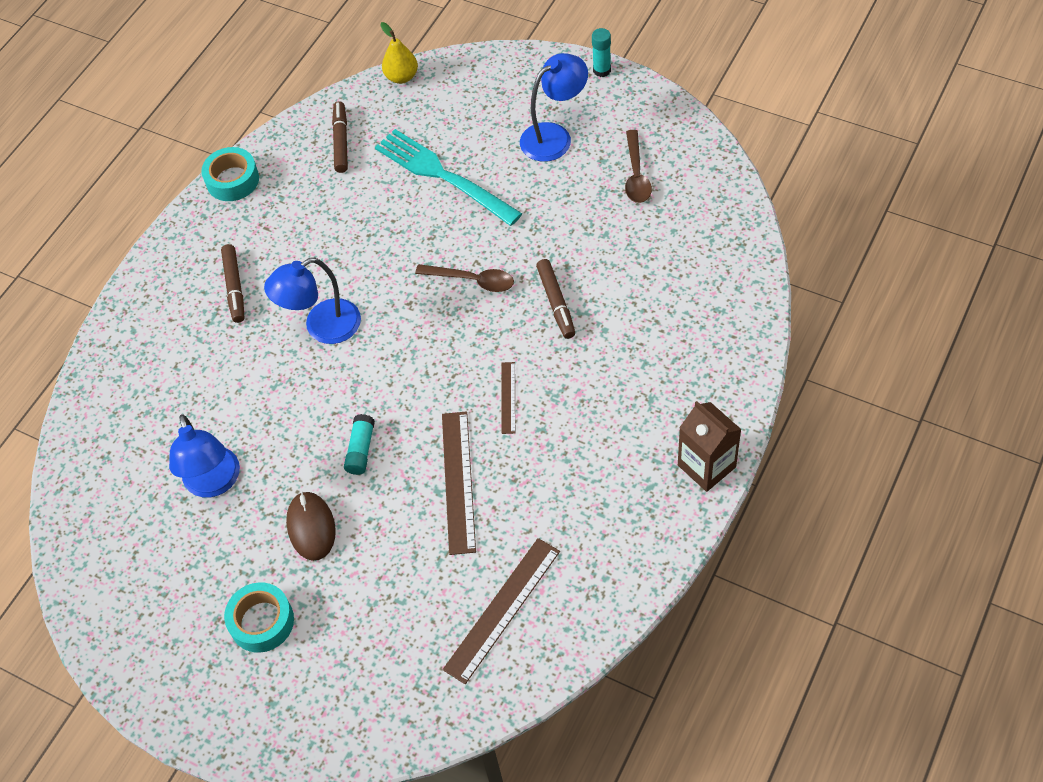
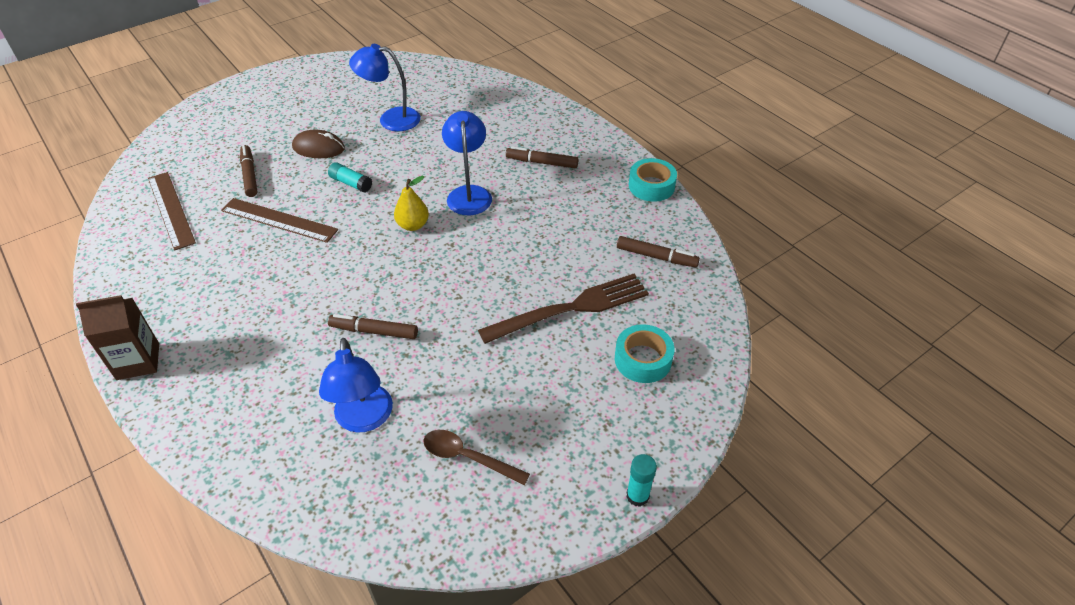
camera: 110 degrees right, 10 degrees down
turquoise tape [224,582,294,653] -> turquoise tape moved to [615,324,675,383]
turquoise fork [375,129,522,226] -> brown fork [478,274,649,344]
yellow pear [380,22,418,84] -> yellow pear moved to [394,176,429,231]
brown spoon [415,264,514,292] -> none
brown ruler [502,362,515,434] -> none
blue lamp [520,53,588,162] -> blue lamp moved to [319,338,393,433]
none -> brown marker [240,145,258,197]

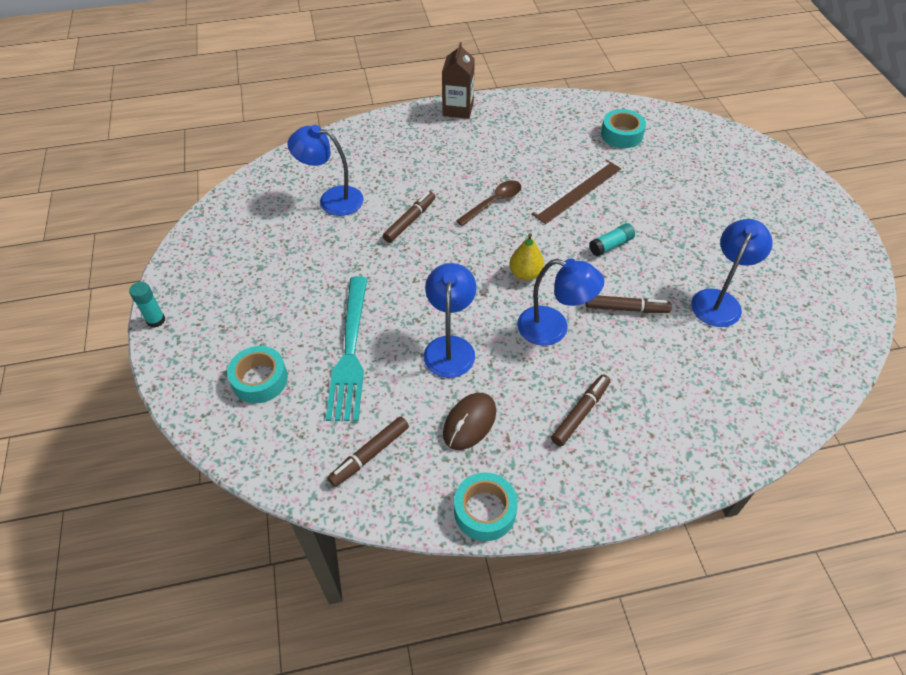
camera: 115 degrees right, 5 degrees up
brown ruler [148,172,196,250] -> turquoise tape [601,109,646,148]
brown marker [240,145,258,197] -> brown marker moved to [585,295,672,313]
brown mouse [292,130,345,158] -> brown mouse moved to [443,393,496,450]
brown spoon [423,430,530,485] -> brown spoon moved to [456,180,521,226]
brown fork [478,274,649,344] -> turquoise fork [326,276,367,421]
none -> blue lamp [424,263,476,378]

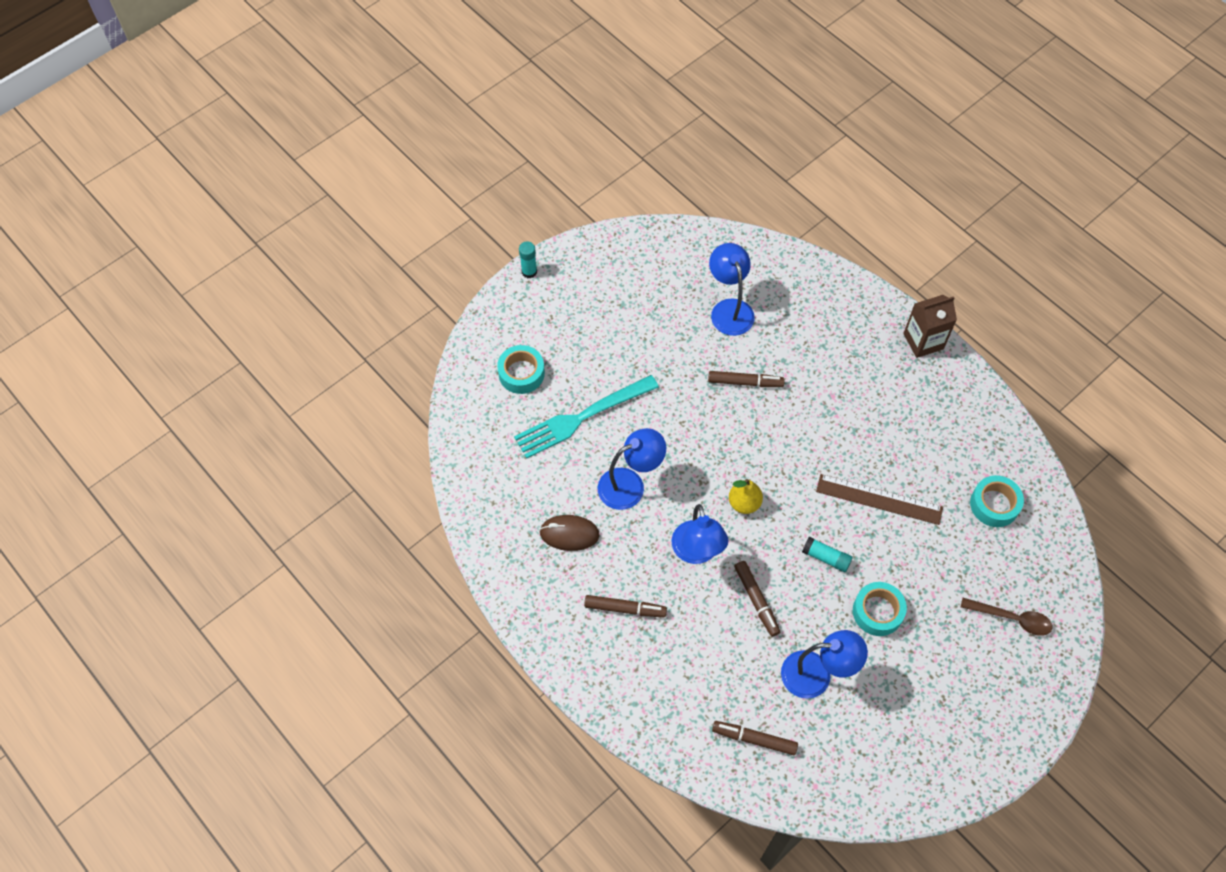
camera: 60 degrees right, 10 degrees up
brown marker [327,416,409,487] -> brown marker moved to [712,721,798,755]
turquoise tape [454,472,518,541] -> turquoise tape moved to [853,582,907,636]
brown spoon [456,180,521,226] -> brown spoon moved to [961,598,1053,636]

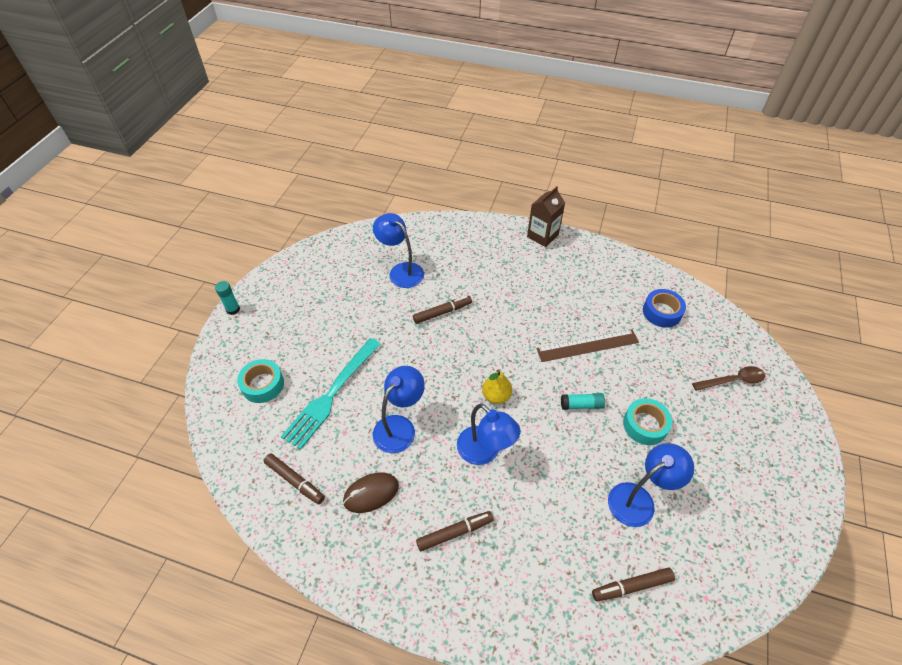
camera: 30 degrees left, 10 degrees down
brown marker [734,561,780,637] -> brown marker moved to [264,454,325,505]
turquoise tape [970,475,1024,527] -> blue tape [643,289,686,328]

